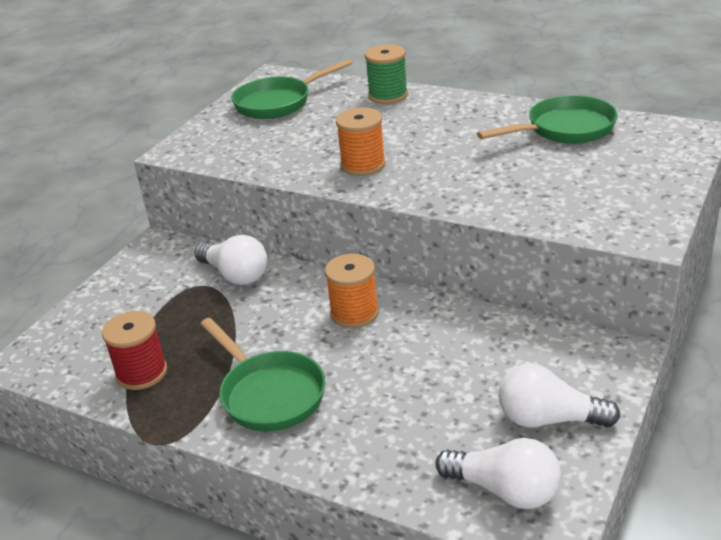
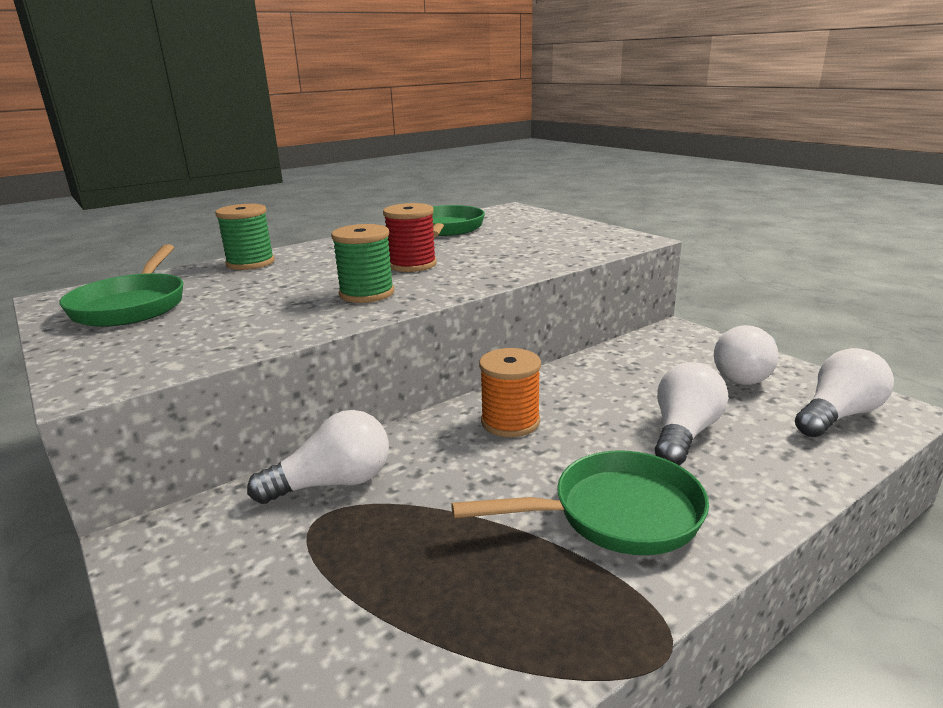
camera: 65 degrees left, 10 degrees down
red spool [102,311,167,390] -> red spool moved to [383,203,437,272]
orange spool [336,108,386,176] -> green spool [331,224,394,303]
none -> white light bulb [655,362,728,465]

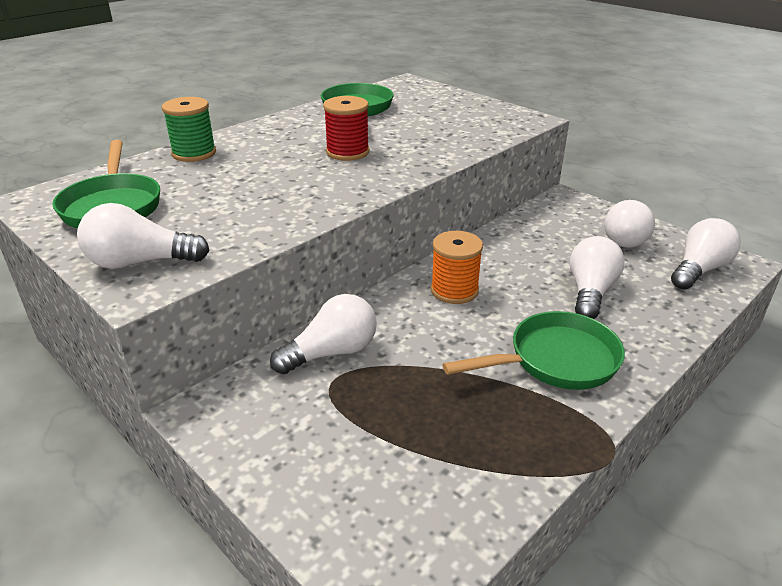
camera: 10 degrees left, 10 degrees up
green spool [331,224,394,303] -> none
none -> white light bulb [77,203,209,269]

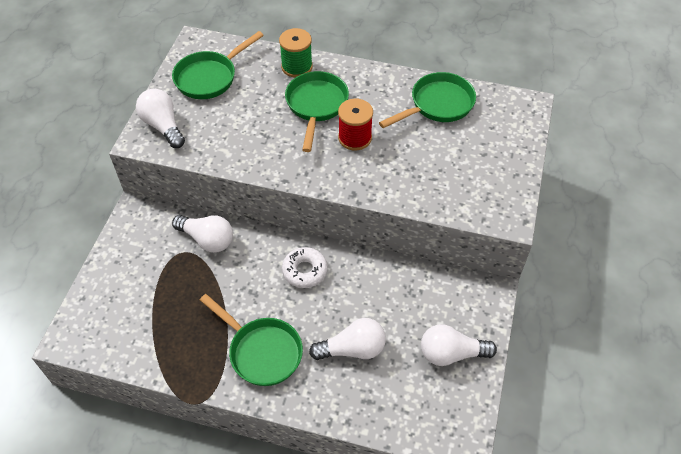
camera: 60 degrees right, 20 degrees up
orange spool [431,231,483,304] -> white donut [282,247,328,288]
white light bulb [671,218,741,290] -> none
none -> green pan [285,71,349,152]

